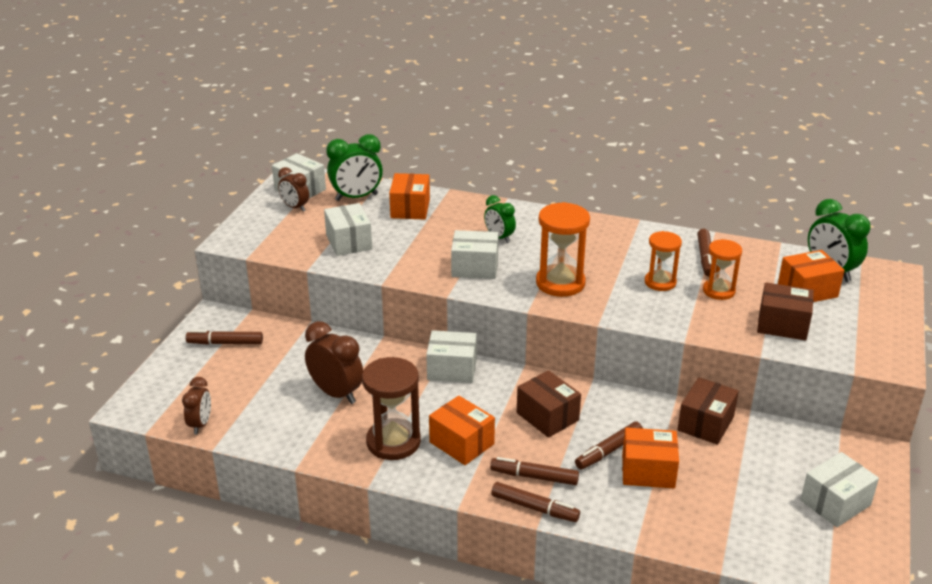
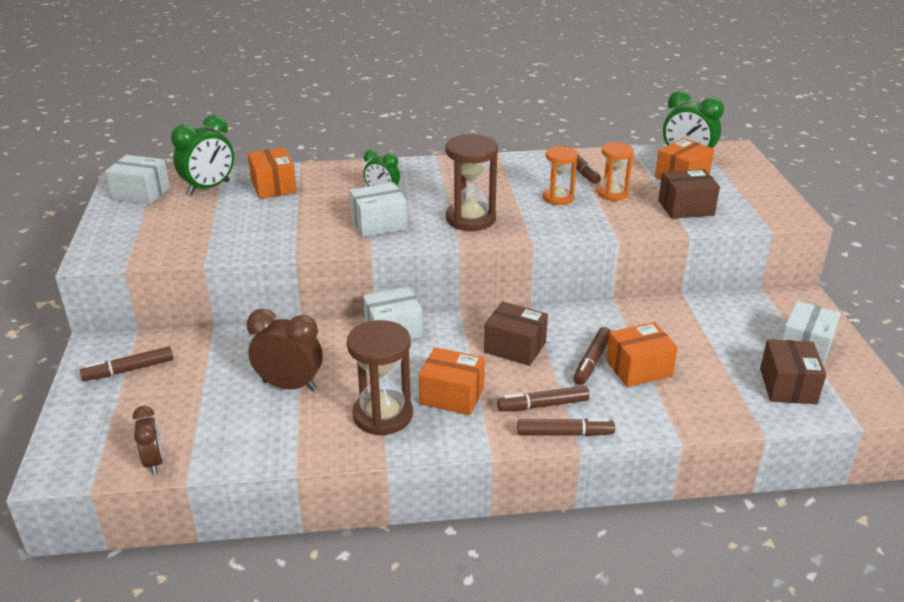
camera: 25 degrees left, 0 degrees up
brown clock [278,167,309,211] -> none
white box [324,203,372,256] -> none
orange hourglass [536,202,590,297] -> brown hourglass [446,134,498,231]
brown box [677,377,739,445] -> brown box moved to [760,339,826,404]

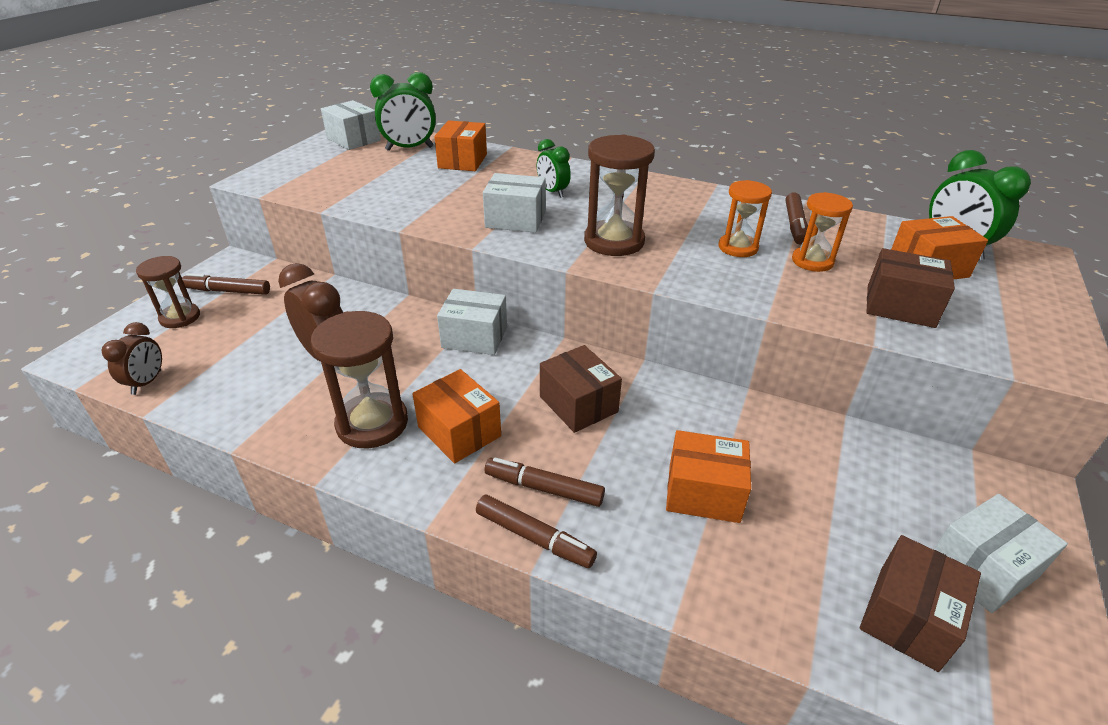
camera: 30 degrees right, 5 degrees up
brown marker [573,327,611,385] -> none
none -> brown hourglass [136,256,200,328]

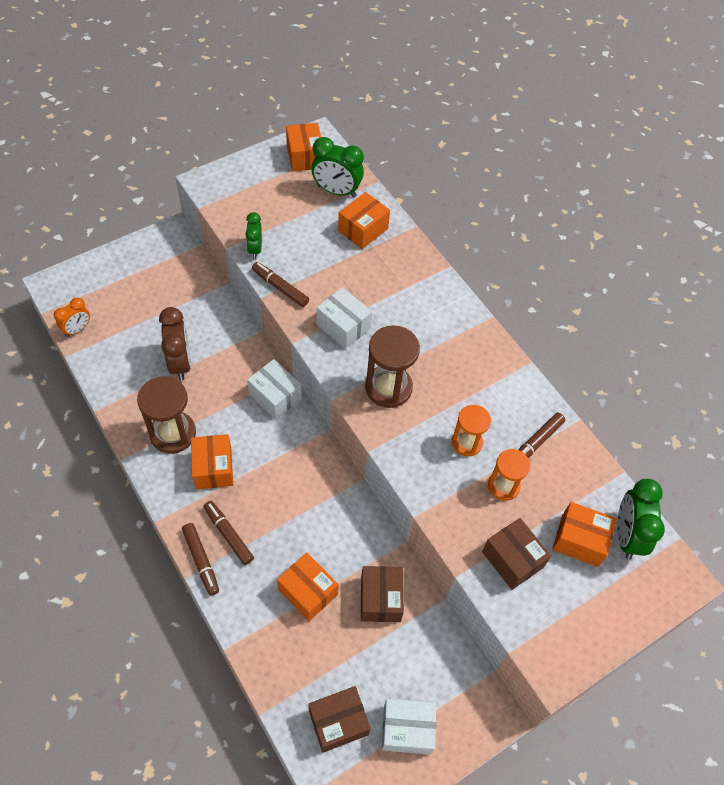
camera: 30 degrees right, 20 degrees up
brown clock [101,322,162,395] -> orange clock [54,297,90,337]
brown hourglass [136,256,200,328] -> none
brown marker [182,273,270,295] -> brown marker moved to [252,262,309,307]
white box [321,100,381,150] -> orange box [286,123,321,172]
green clock [537,139,571,198] -> green clock moved to [245,212,262,259]
brown box [540,345,622,433] -> brown box moved to [361,566,404,622]

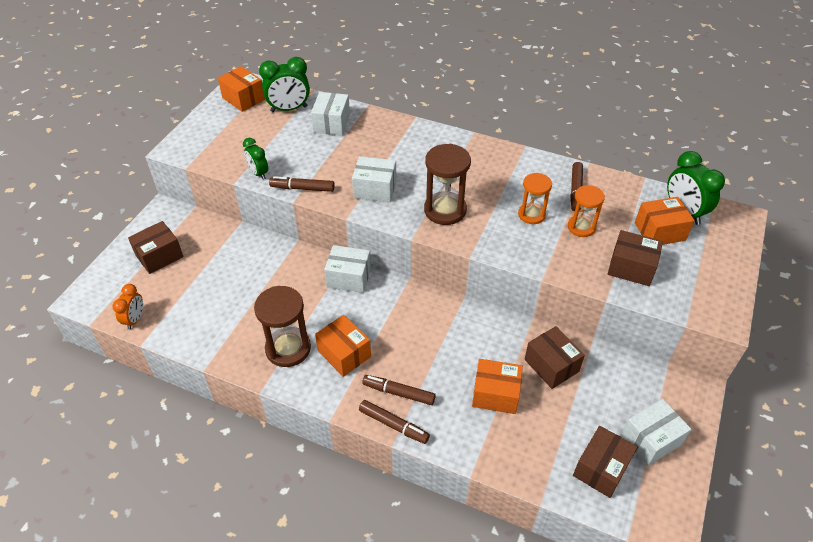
camera: 30 degrees left, 10 degrees down
brown clock [159,307,191,381] -> none
orange box [338,192,390,249] -> white box [311,92,350,136]
none -> brown box [128,221,184,274]

